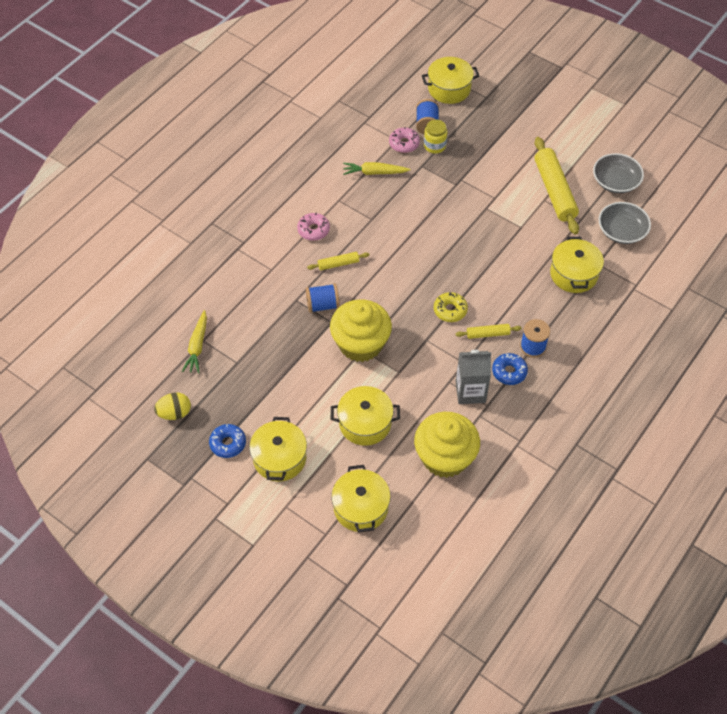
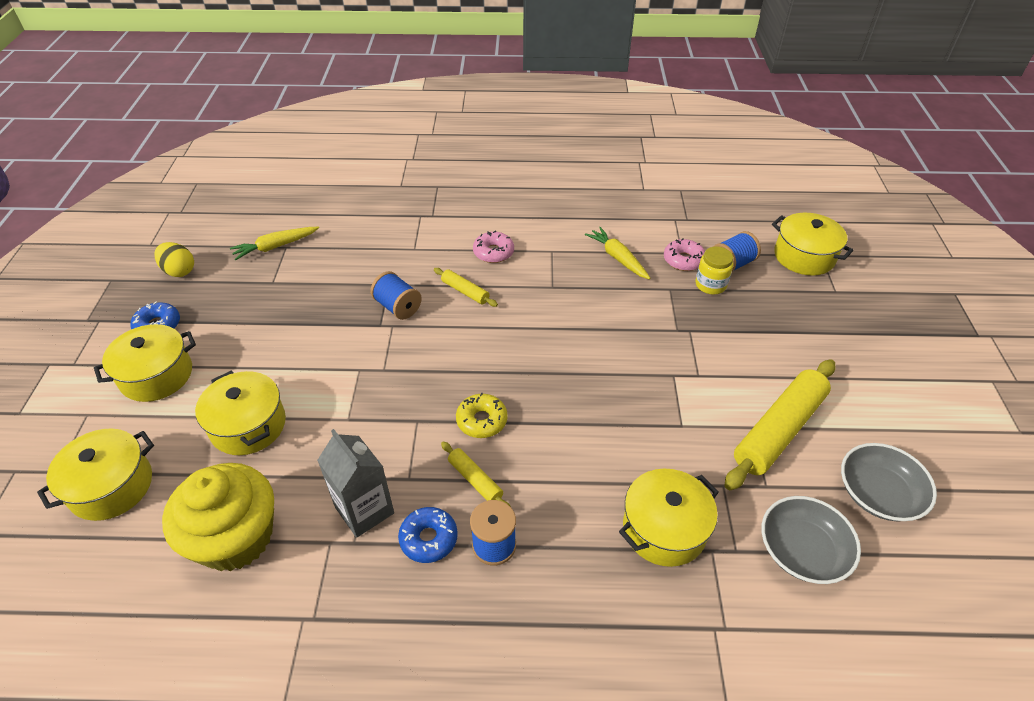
camera: 55 degrees right, 10 degrees down
yellow cupcake [330,299,392,362] -> none

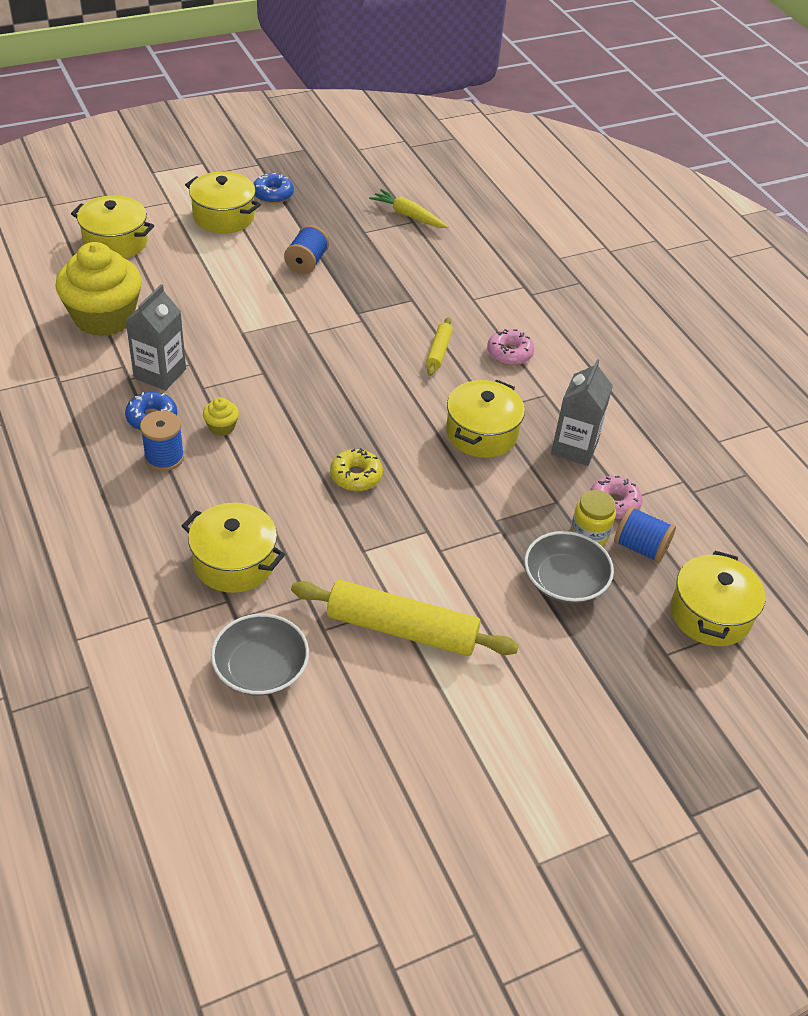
camera: 60 degrees right, 0 degrees up
yellow egg [154,242,194,277] -> none
yellow pot [195,370,286,455] -> yellow pot moved to [446,380,525,458]
blue spool [370,271,422,320] -> blue spool moved to [284,225,329,274]
yellow rolling pin [441,442,511,507] -> yellow cupcake [203,397,239,436]
yellow donut [456,393,508,438] -> yellow donut moved to [330,448,383,491]
yellow carrot [585,227,651,280] -> grey carton [551,359,613,466]
grey bowl [841,443,937,521] -> grey bowl moved to [524,531,614,603]

